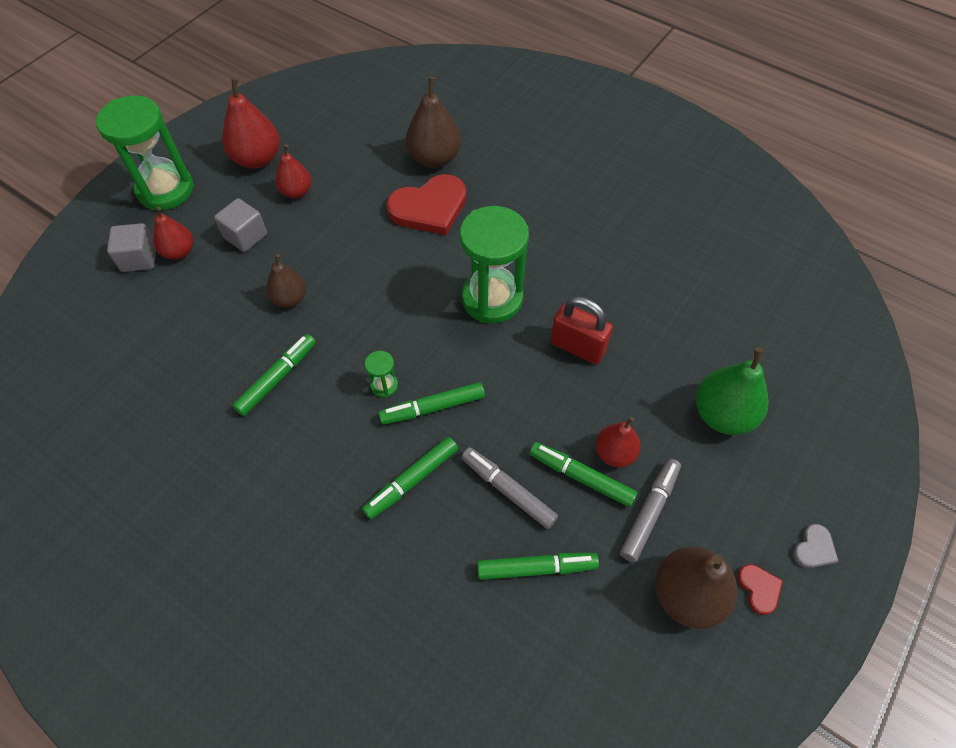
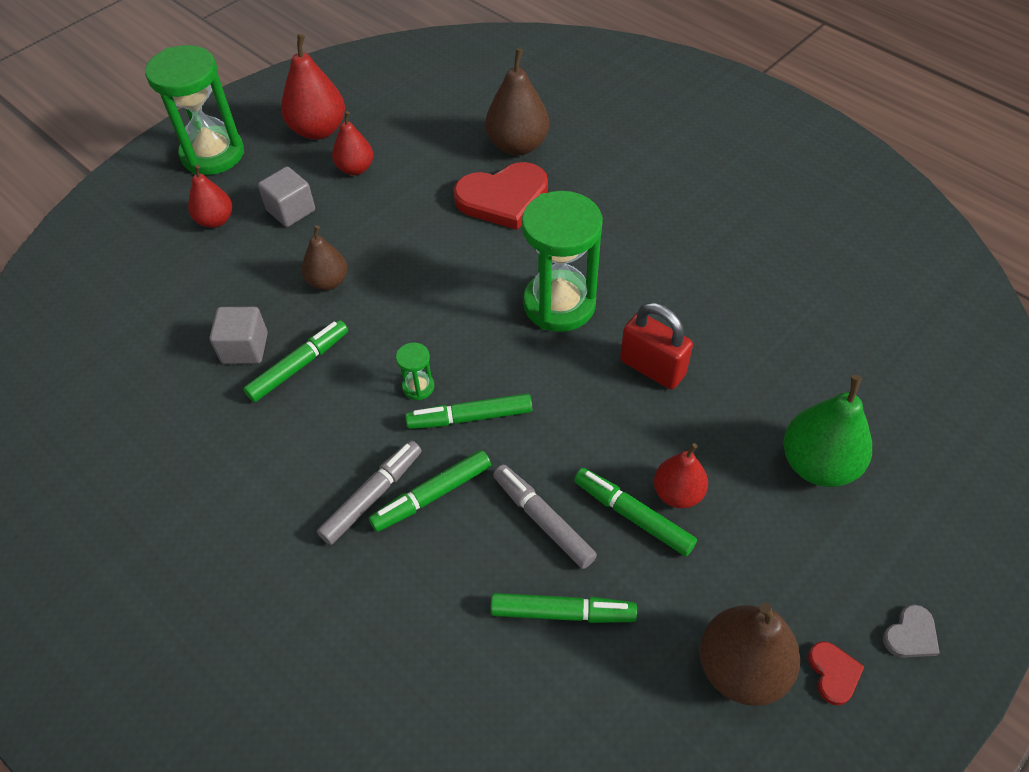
camera: 10 degrees right, 5 degrees down
grey cube [107,223,156,272] -> grey cube moved to [210,307,268,364]
grey marker [620,459,681,562] -> grey marker moved to [317,440,422,545]

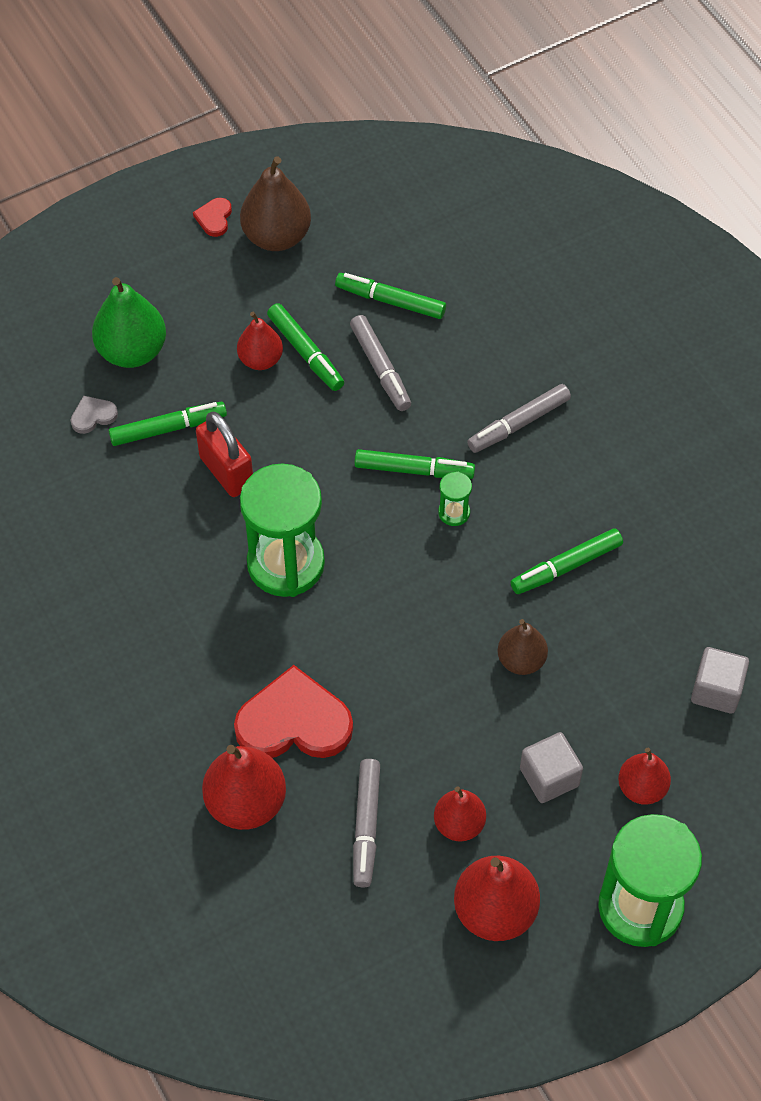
camera: 165 degrees left, 5 degrees up
grey cube [210,307,268,364] -> grey cube moved to [691,647,749,714]
green marker [369,450,491,532] -> green marker moved to [109,402,227,446]
brown pear [485,49,549,156] -> red pear [202,745,286,830]
grey heart [883,605,940,658] -> grey heart moved to [71,396,118,434]
none -> grey marker [353,759,380,888]

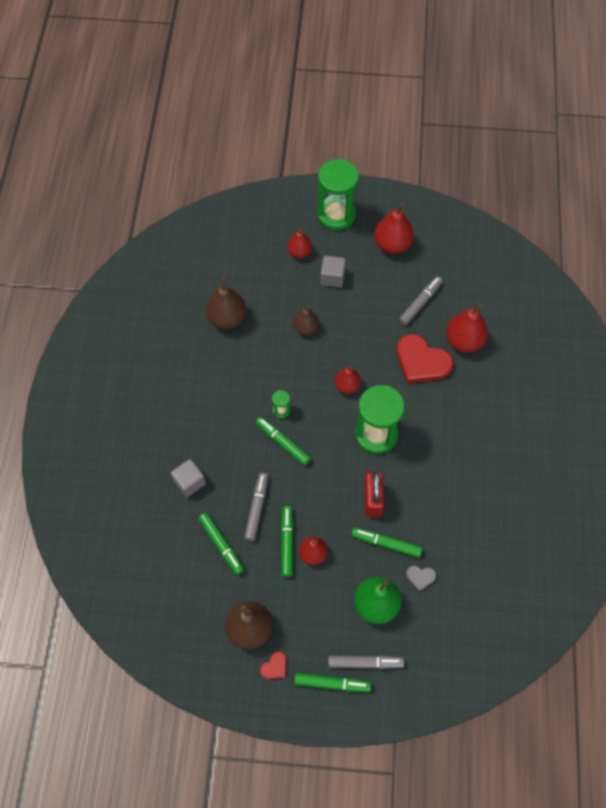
camera: 145 degrees left, 5 degrees up
red pear [434,786,486,842] -> red pear moved to [334,366,361,394]
grey marker [467,384,571,453] -> grey marker moved to [328,655,404,669]
green marker [511,528,623,594] -> green marker moved to [295,673,371,692]
grey cube [691,647,749,714] -> grey cube moved to [171,459,206,497]
none -> brown pear [206,278,247,329]

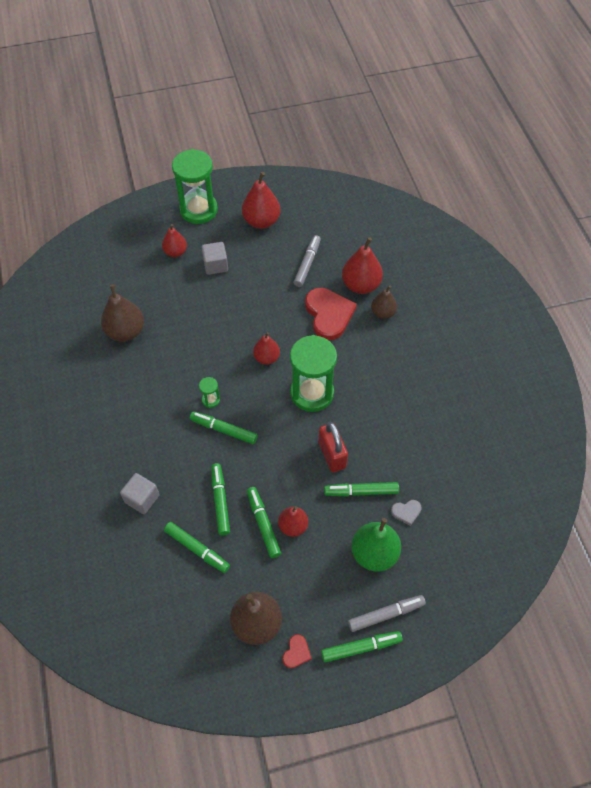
camera: 20 degrees left, 5 degrees down
grey marker [244,473,268,541] -> green marker [211,463,230,535]
brown pear [293,306,319,335] -> brown pear moved to [371,285,397,319]
red heart [396,334,453,383] -> red heart turned 120 degrees counterclockwise [305,288,357,340]

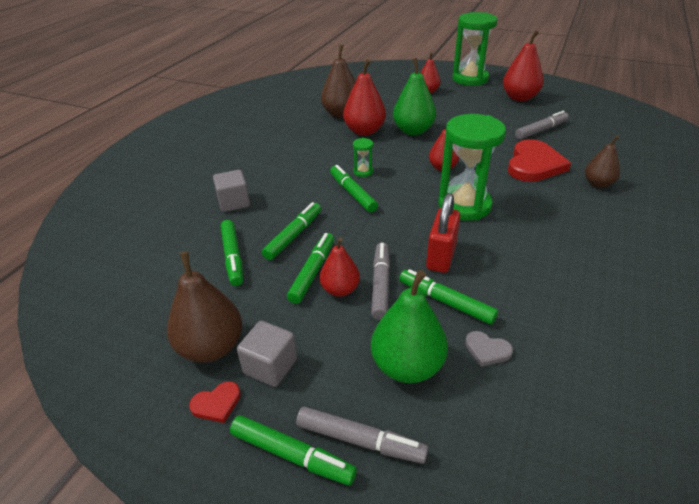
camera: 40 degrees right, 20 degrees down
grey cube [201,242,228,275] -> grey cube moved to [237,321,297,387]
red pear [342,237,383,294] -> red pear moved to [343,59,386,136]
none -> grey marker [371,242,390,320]
none -> green pear [393,58,436,135]

